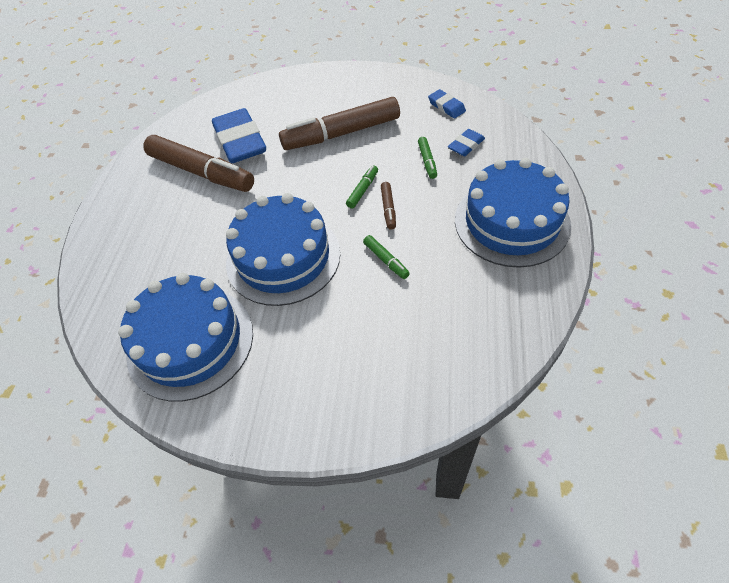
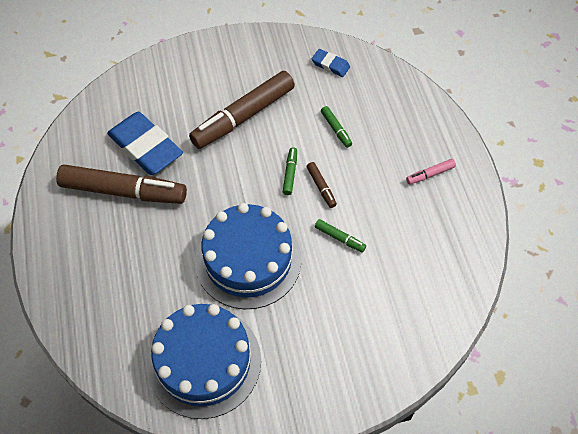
camera: 25 degrees left, 5 degrees up
blue eraser [448,129,485,156] -> none
blue cake [455,158,571,268] -> pink marker [406,159,456,184]

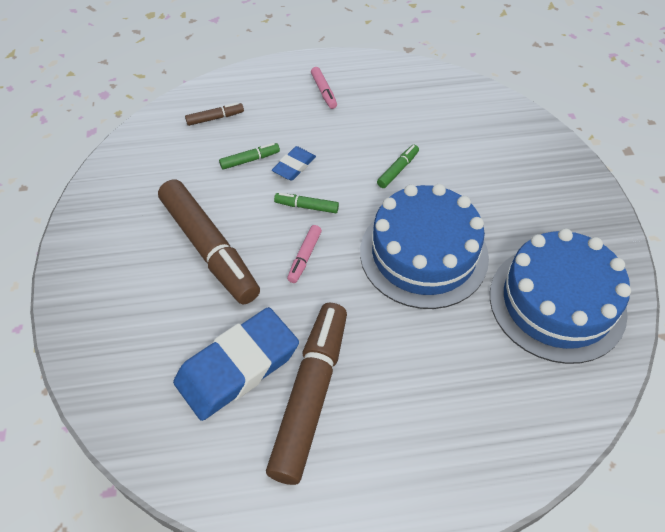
camera: 85 degrees left, 5 degrees down
brown marker [307,162,337,208] -> brown marker moved to [185,103,244,126]
blue eraser [312,49,350,77] -> blue eraser moved to [272,146,316,181]
none -> pink marker [287,225,322,283]

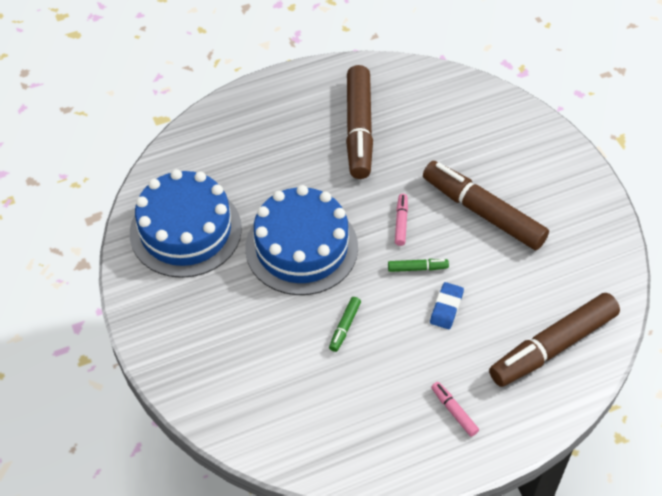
camera: 165 degrees right, 0 degrees up
blue eraser [173,307,299,421] -> none
brown marker [185,103,244,126] -> brown marker [489,293,620,387], size x2.39
green marker [219,143,280,170] -> none

